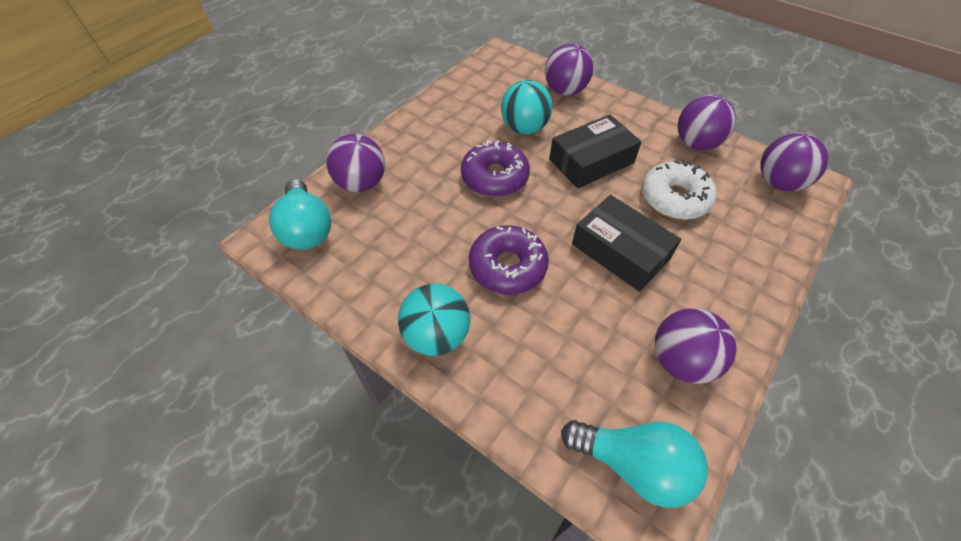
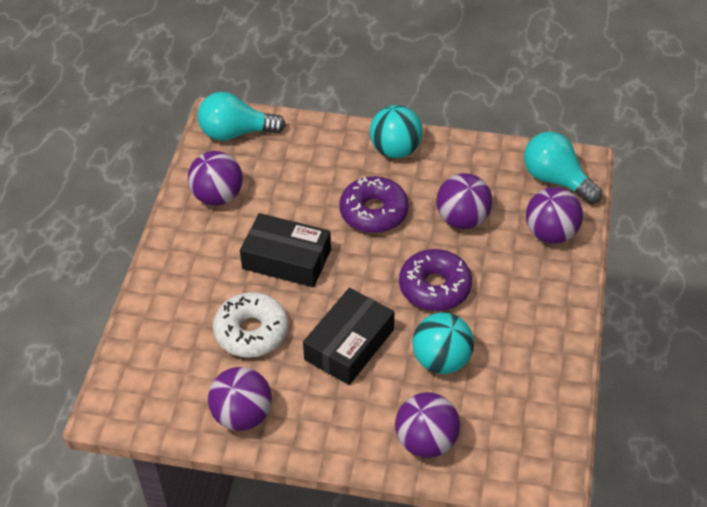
camera: 155 degrees right, 5 degrees down
purple ball [761,133,828,191] -> purple ball moved to [436,173,492,229]

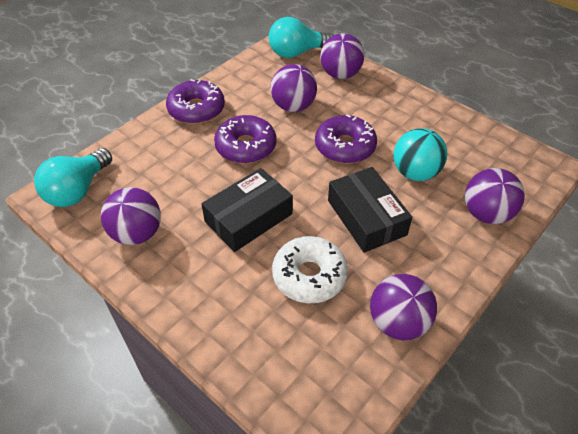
camera: 60 degrees left, 0 degrees up
turquoise ball [370,105,423,158] -> purple donut [166,79,225,124]

